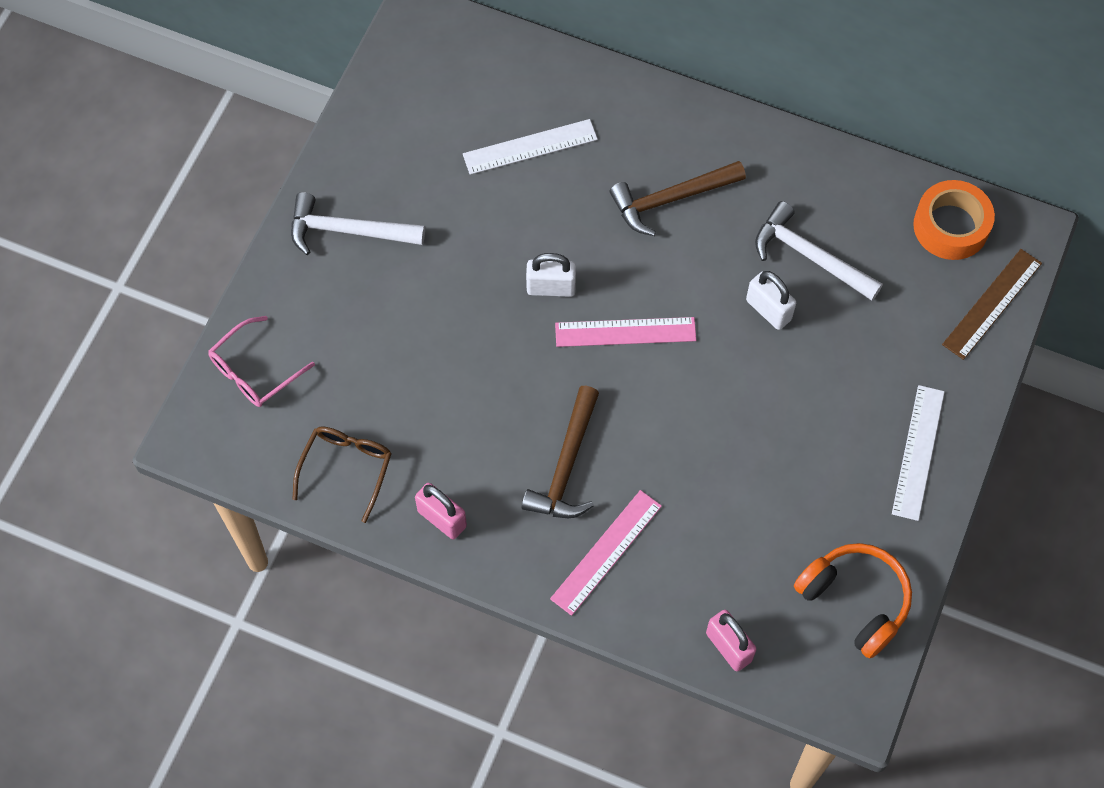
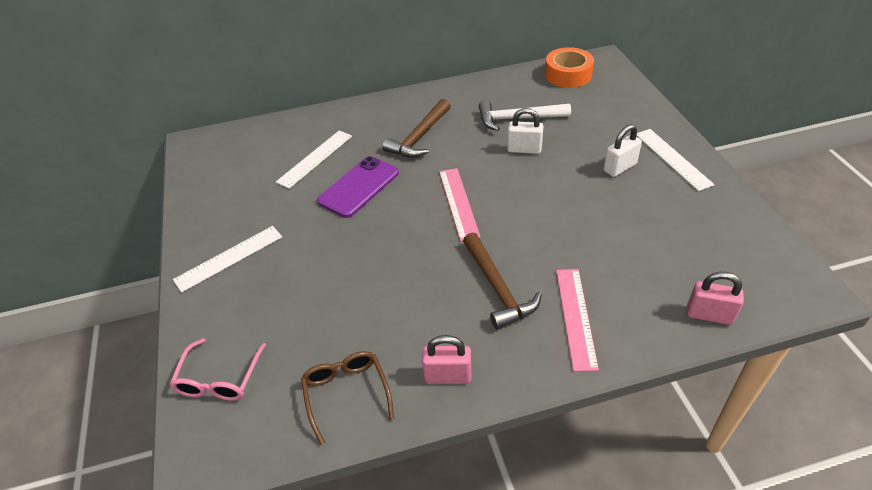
camera: 35 degrees left, 20 degrees down
white hammer [291,192,425,255] -> white ruler [173,226,282,292]
white padlock [526,253,576,297] -> white padlock moved to [604,124,642,177]
pink ruler [555,317,696,347] -> pink ruler turned 60 degrees counterclockwise [439,168,481,241]
orange headphones [794,543,912,659] -> none
brown ruler [942,249,1042,360] -> none
none -> purple phone [317,156,399,218]

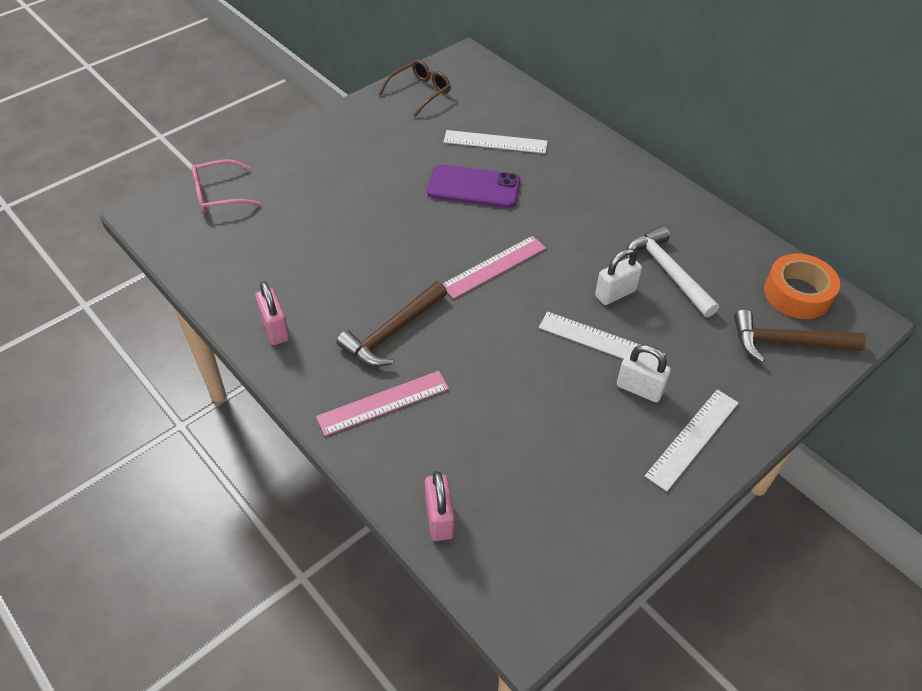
camera: 60 degrees right, 5 degrees up
white ruler [173,226,282,292] -> white ruler moved to [539,312,665,362]
brown glasses [301,351,394,445] -> brown glasses moved to [379,60,451,117]
brown hammer [382,99,451,158] -> brown hammer moved to [734,310,866,362]
white padlock [507,108,543,154] -> white padlock turned 75 degrees clockwise [595,248,642,305]

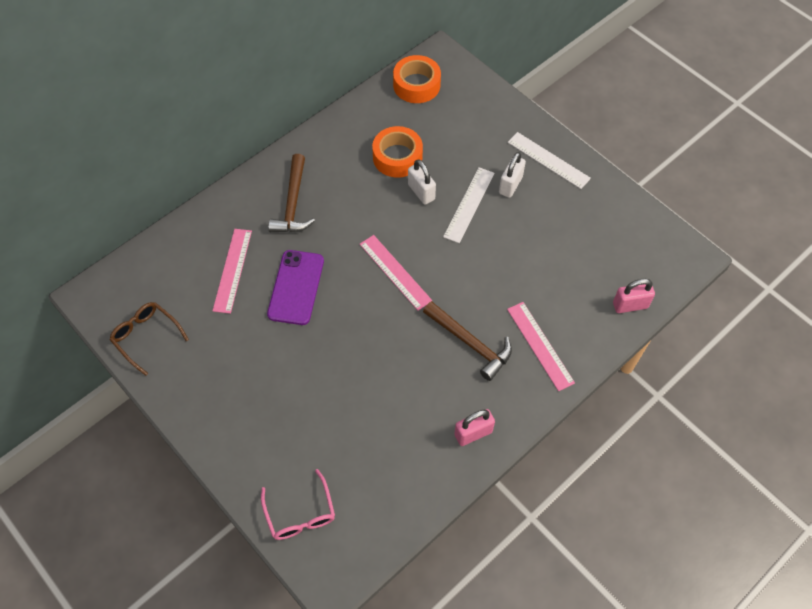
camera: 90 degrees left, 10 degrees up
white ruler [444,130,548,154] -> pink ruler [213,229,252,314]
white hammer [626,226,719,317] -> orange tape [372,126,423,178]
brown hammer [734,310,866,362] -> brown hammer moved to [268,154,315,232]

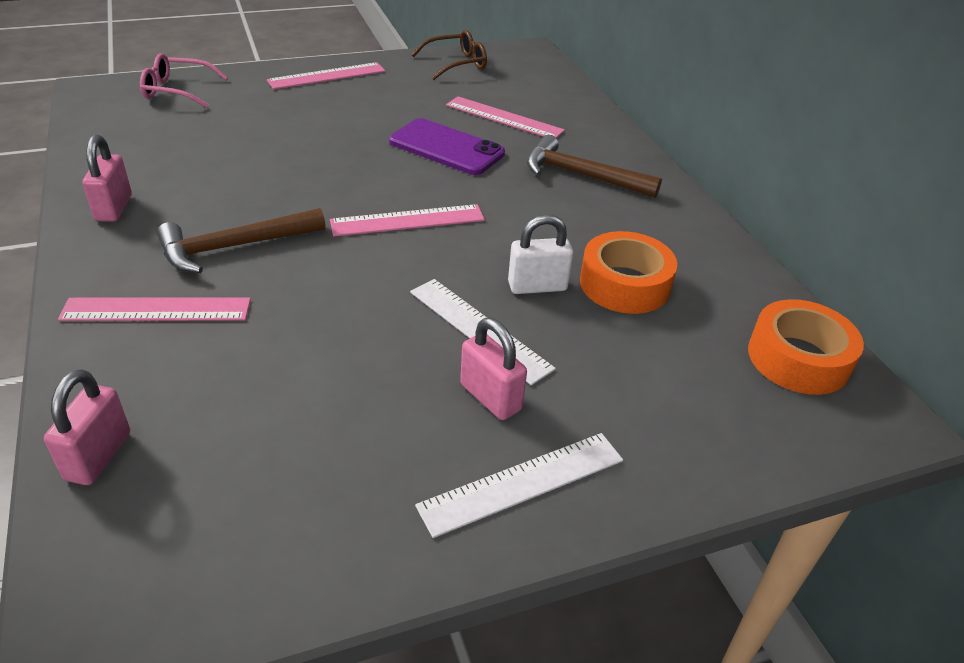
camera: 110 degrees right, 20 degrees down
white padlock [499,152,526,198] -> pink padlock [460,318,527,420]
none -> pink ruler [267,62,385,89]

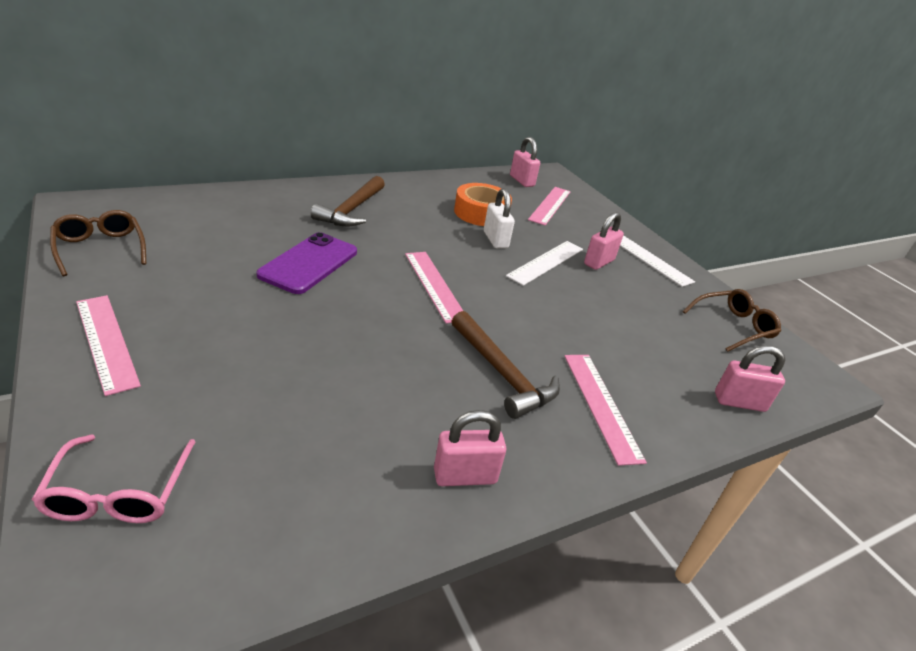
camera: 100 degrees left, 5 degrees down
pink ruler [446,96,565,138] -> pink ruler moved to [528,187,571,225]
orange tape [748,299,864,395] -> pink padlock [510,137,540,187]
none -> brown glasses [682,289,781,352]

